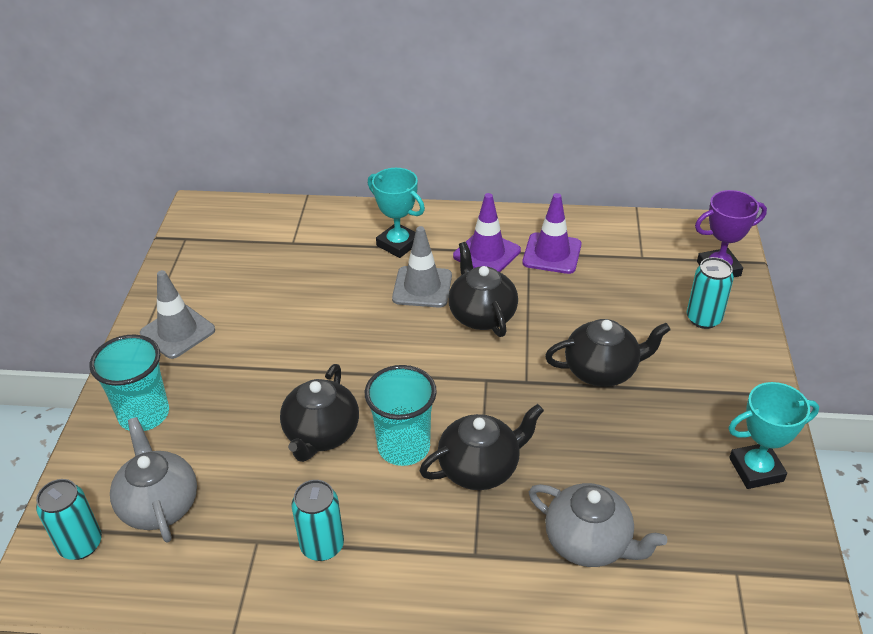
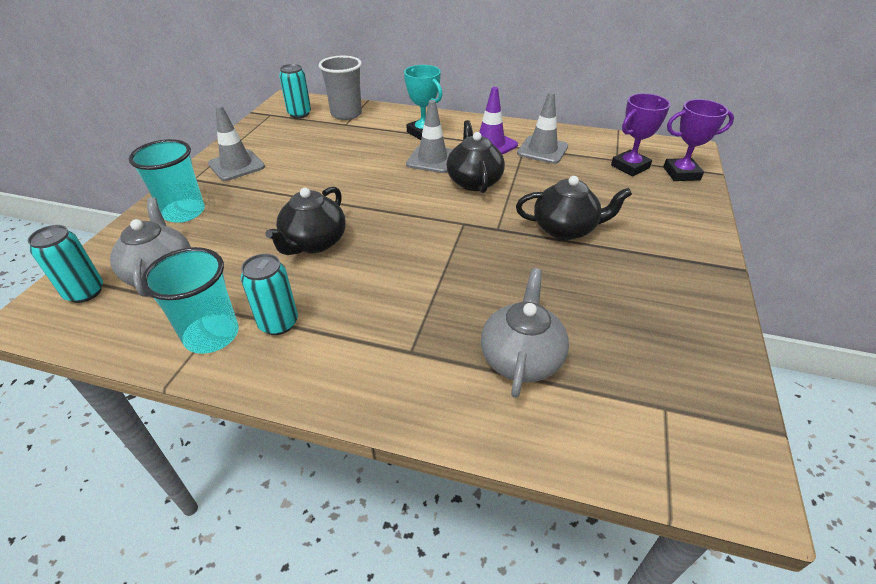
camera: 10 degrees right, 0 degrees up
turquoise cup [365,365,437,466] -> turquoise cup moved to [141,247,239,354]
black teapot [420,404,544,490] -> none
purple traffic cone [522,193,581,274] -> grey traffic cone [517,92,568,164]
grey teapot [529,483,667,567] -> grey teapot turned 120 degrees counterclockwise [481,268,569,398]
turquoise can [687,257,734,329] -> turquoise can moved to [279,64,311,118]
turquoise trophy [728,382,819,489] -> none
none -> grey cup [319,56,362,120]
none -> purple trophy [611,93,670,176]

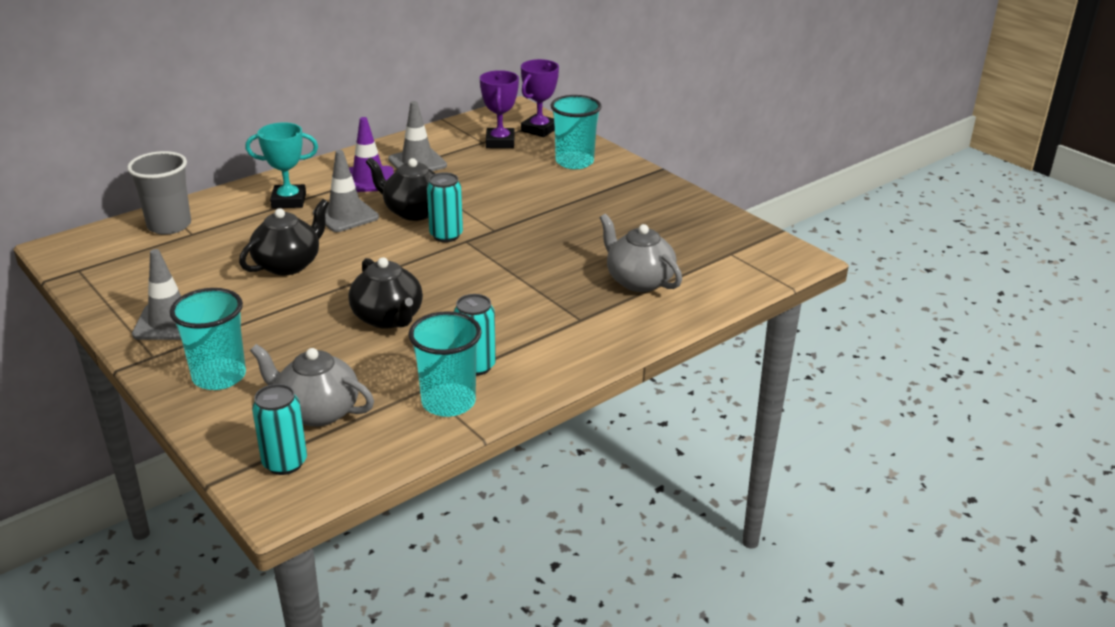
camera: 55 degrees left, 10 degrees down
turquoise can [279,64,311,118] -> turquoise can moved to [427,172,463,242]
black teapot [516,176,632,240] -> black teapot moved to [239,199,329,275]
none -> turquoise cup [550,95,602,169]

